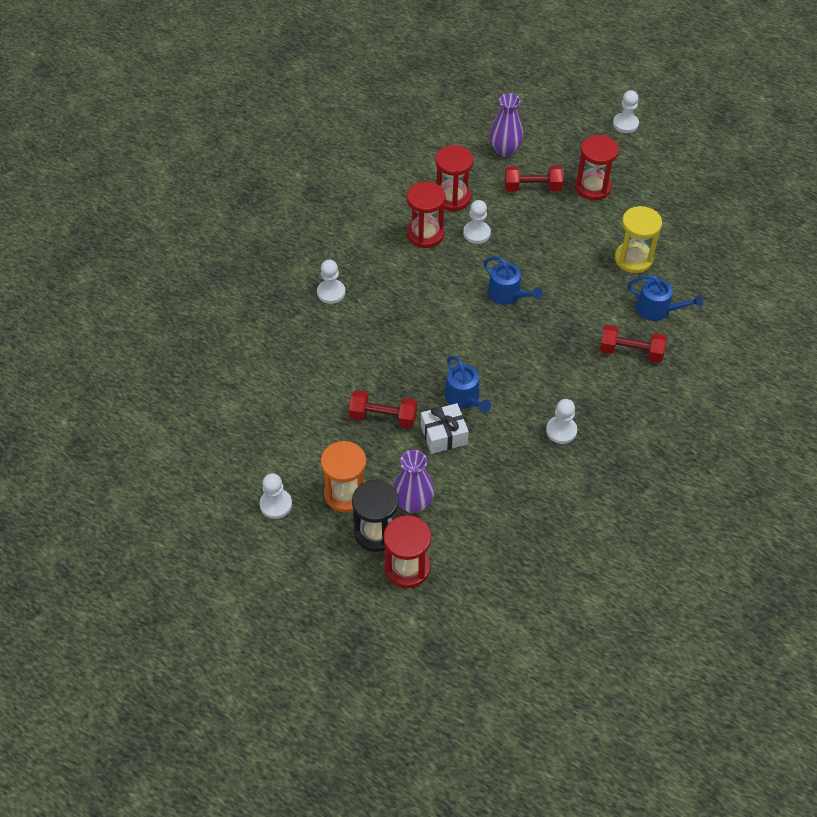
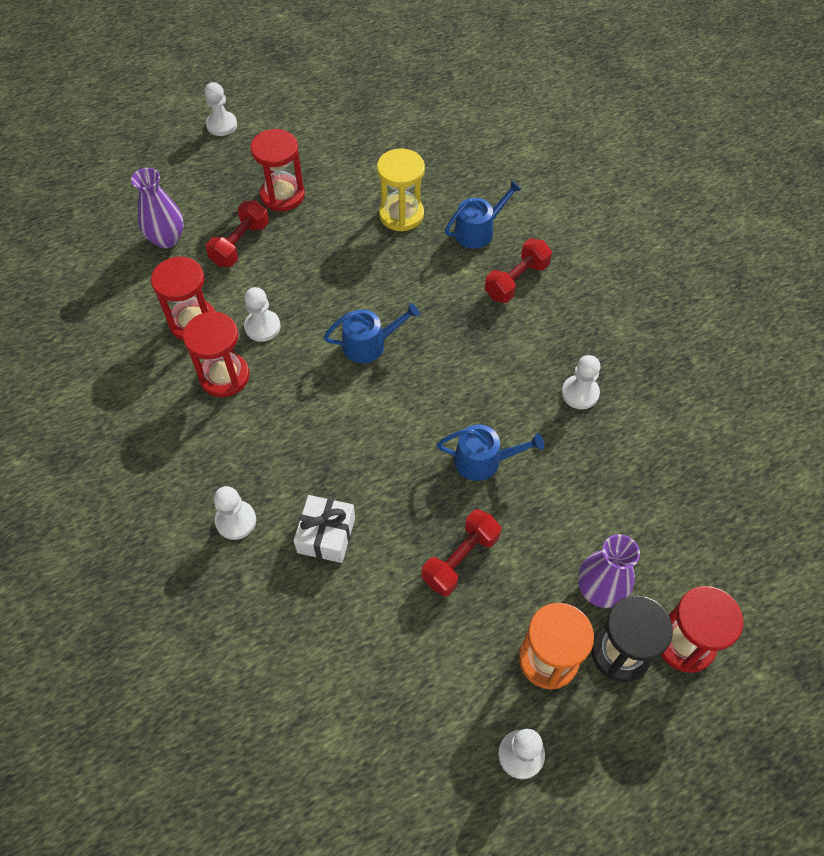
camera: 60 degrees left, 5 degrees up
white gift [421,403,469,454] -> white gift moved to [294,495,355,563]

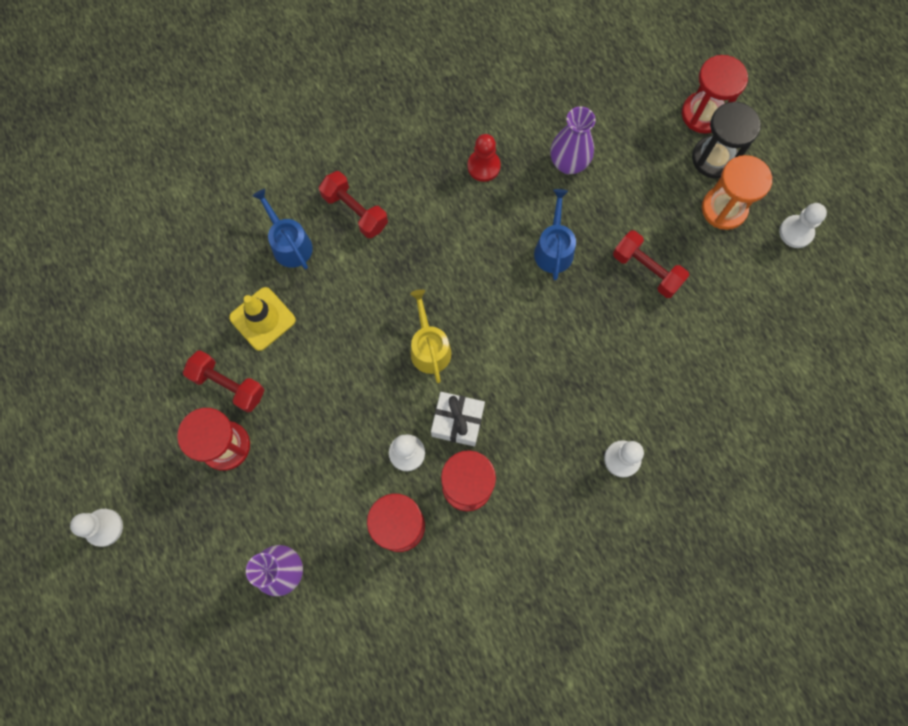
camera: 90 degrees left, 15 degrees up
red dumbbell [206,200,269,267] -> red dumbbell moved to [183,350,265,413]
white gift [294,495,355,563] -> white gift moved to [431,392,485,447]
blue watering can [324,303,420,363] -> yellow watering can [410,289,452,383]
yellow hourglass [377,148,425,232] -> yellow traffic cone [229,287,296,351]
white pawn [562,355,600,409] -> red pawn [467,134,501,182]
purple vase [578,534,640,608] -> purple vase moved to [550,107,596,174]

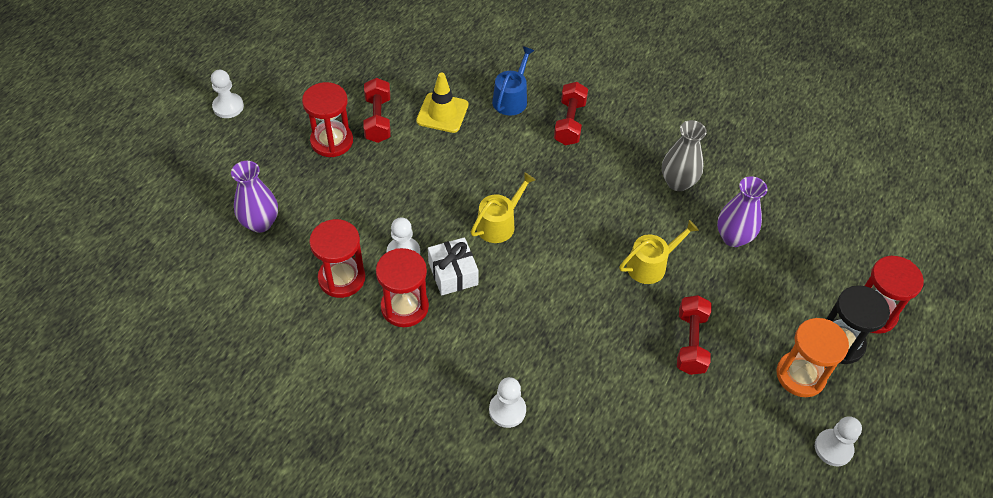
camera: 55 degrees right, 20 degrees down
red pawn [467,134,501,182] -> grey vase [662,120,707,191]
blue watering can [534,189,576,280] -> yellow watering can [619,220,699,284]

